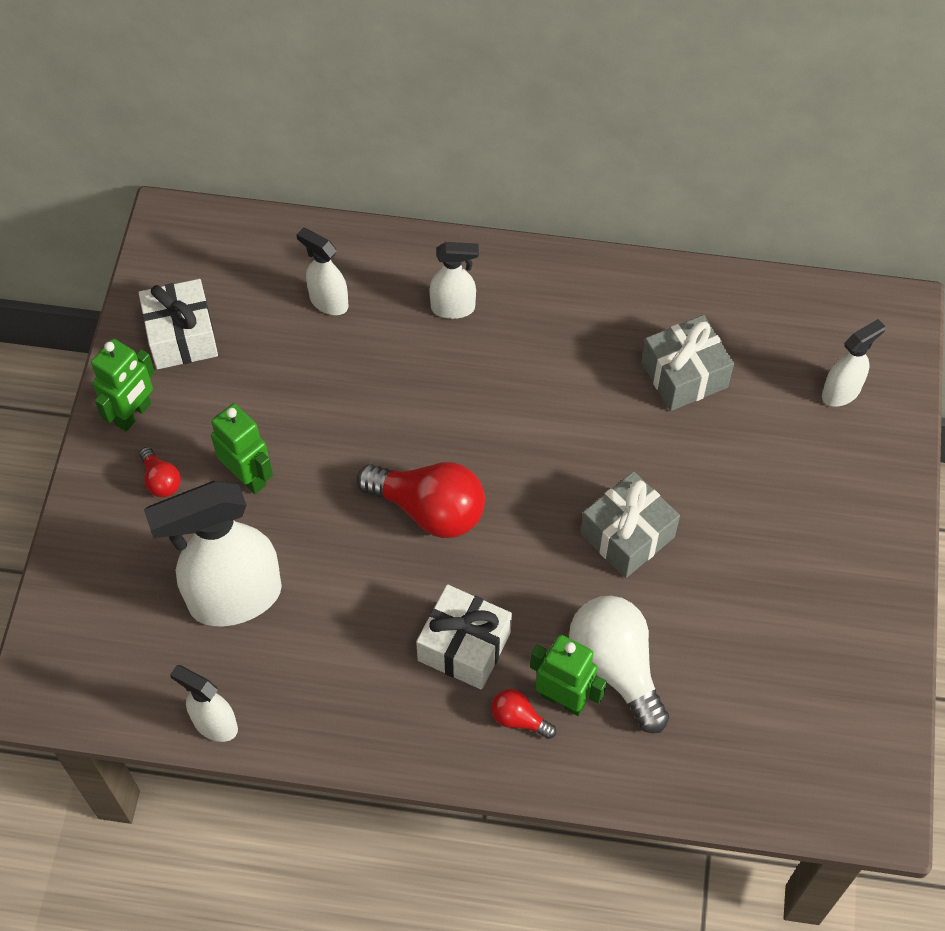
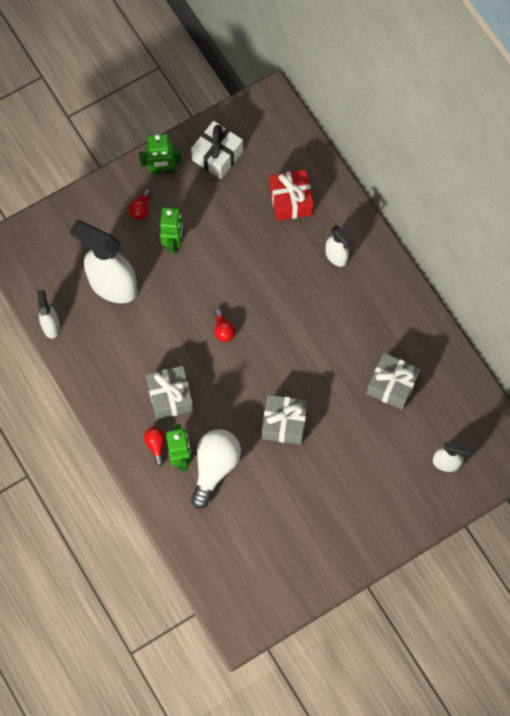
camera: 50 degrees right, 10 degrees up
white spray bottle [297,228,348,315] -> red gift [270,170,313,221]
red light bulb [357,462,485,538] -> red light bulb [214,309,235,342], size x0.48
white gift [416,584,512,690] -> grey gift [146,366,194,420]

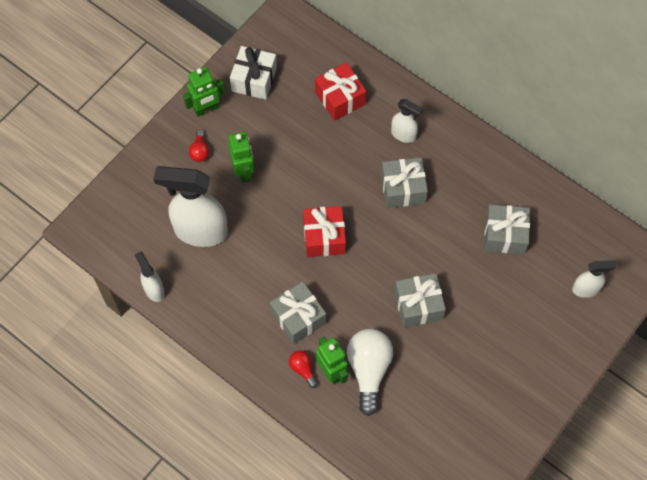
camera: 20 degrees left, 5 degrees down
red light bulb [214,309,235,342] -> red gift [303,206,346,257]
none -> grey gift [381,158,428,208]

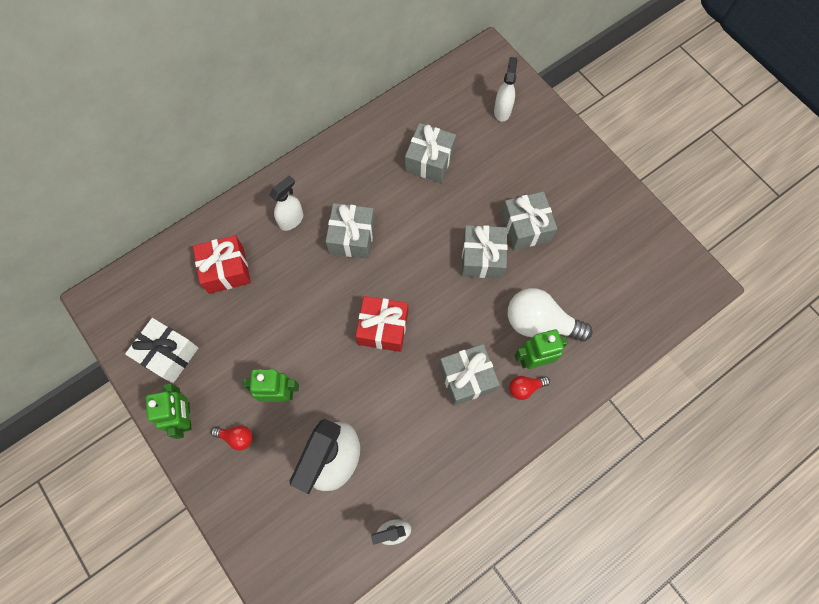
camera: 75 degrees left, 5 degrees up
none -> grey gift [501,191,557,250]

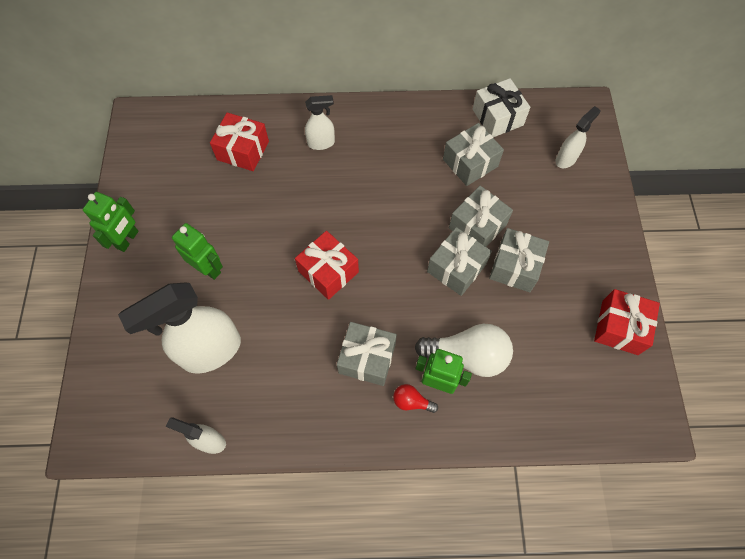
camera: 35 degrees right, 5 degrees down
white gift [125,318,198,383] -> white gift moved to [473,78,530,137]
red light bulb [211,425,253,451] -> none
grey gift [326,203,375,259] -> grey gift moved to [449,186,513,247]
white light bulb [508,288,593,342] -> white light bulb turned 135 degrees clockwise [415,324,513,377]
none -> red gift [594,289,660,355]

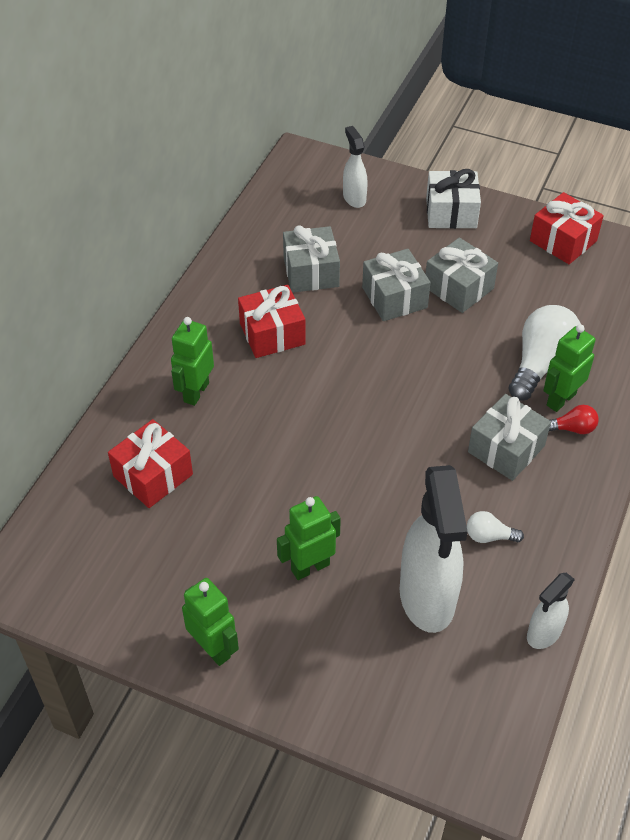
camera: 65 degrees left, 15 degrees down
red gift [295,231,359,300] -> red gift moved to [238,285,306,358]
white spray bottle [305,95,335,150] -> green robot [171,317,214,406]
red light bulb [393,384,438,413] -> red light bulb turned 135 degrees counterclockwise [549,405,599,434]
grey gift [427,227,492,296] -> none
white gift [473,78,530,137] -> white gift moved to [426,169,481,229]
none -> white light bulb [467,511,524,543]

